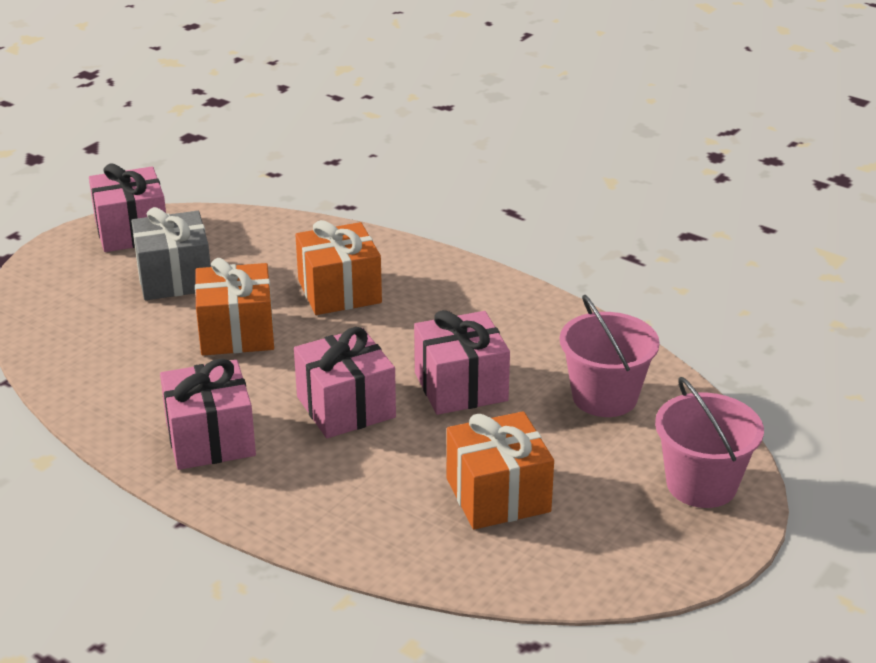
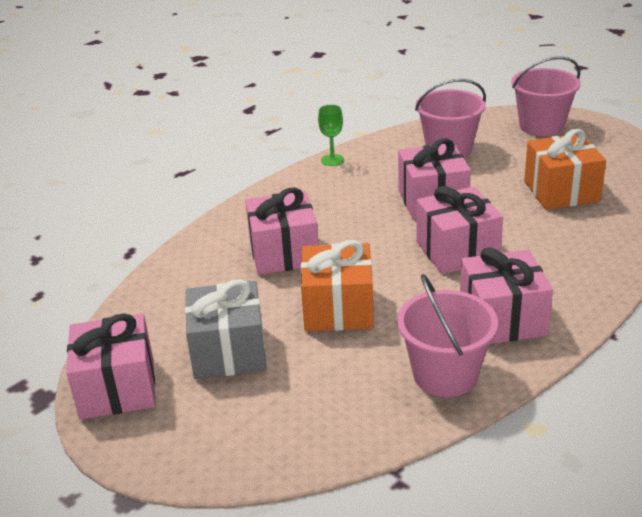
camera: 80 degrees left, 0 degrees up
orange gift [295,220,382,315] -> pink gift [245,187,318,275]
none -> green goblet [318,105,344,166]
none -> pink bucket [397,274,498,397]

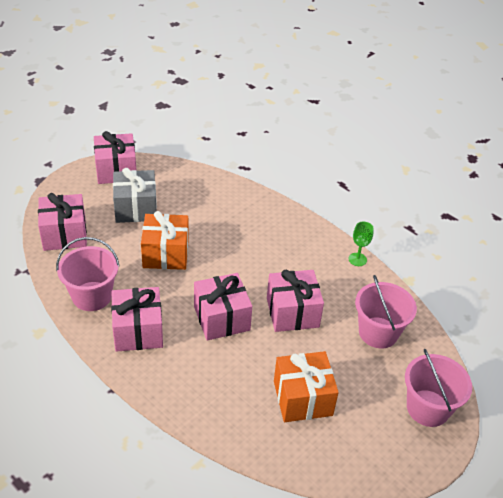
camera: 85 degrees right, 10 degrees up
pink gift [245,187,318,275] -> pink gift moved to [38,193,87,251]

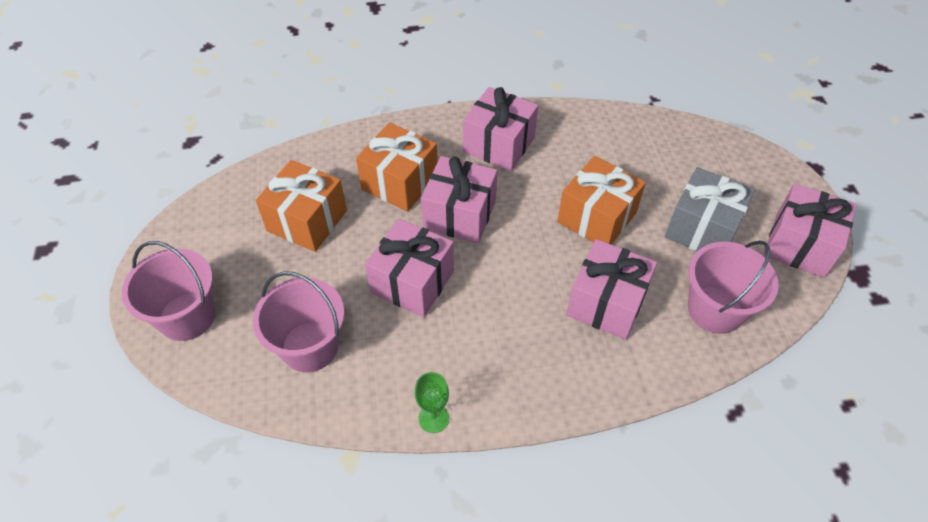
camera: 130 degrees right, 10 degrees up
pink gift [38,193,87,251] -> pink gift moved to [566,239,657,340]
pink bucket [56,237,119,311] -> pink bucket moved to [688,241,779,334]
none -> orange gift [356,122,438,212]

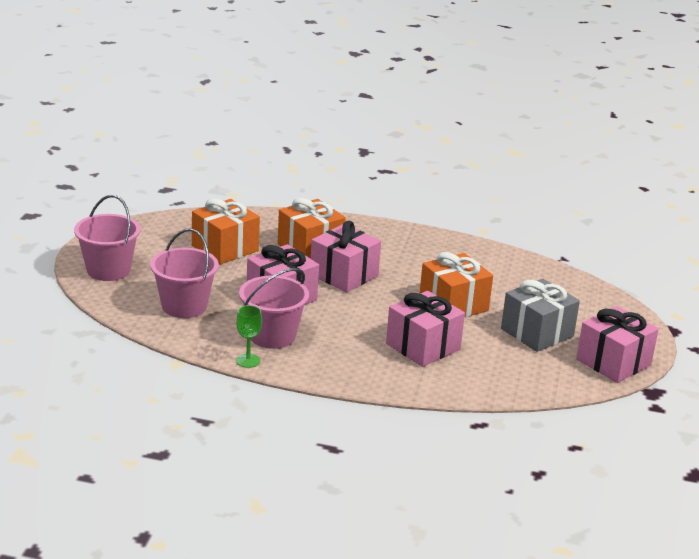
camera: 20 degrees right, 25 degrees down
pink gift [463,87,538,171] -> none
pink bucket [688,241,779,334] -> pink bucket moved to [239,268,309,349]

